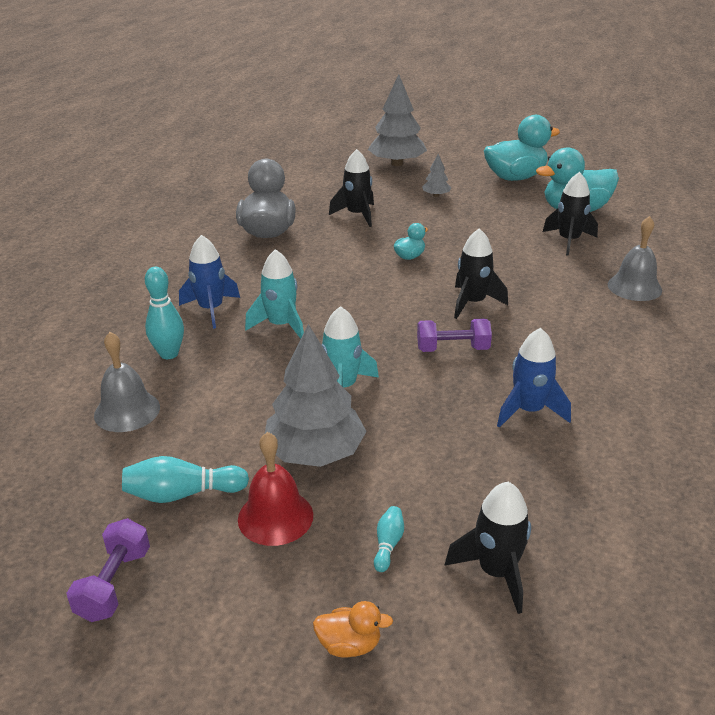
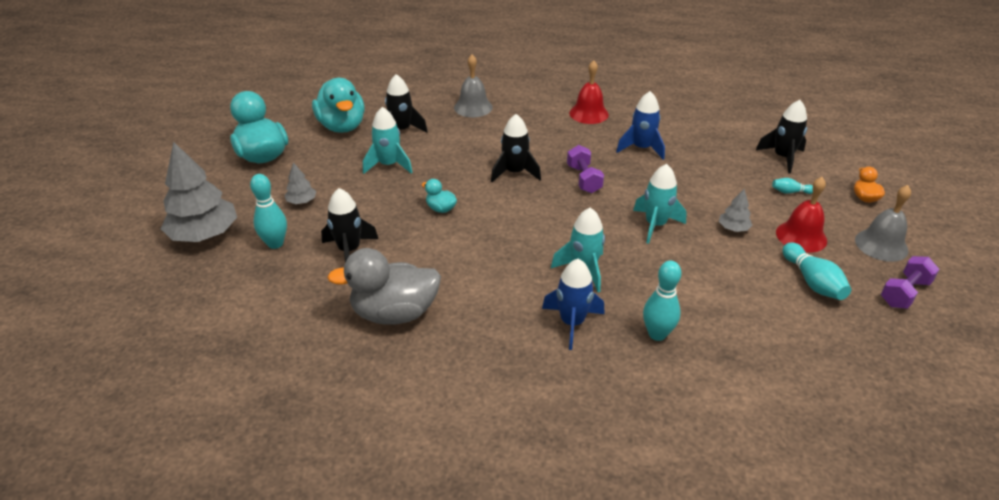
camera: 100 degrees left, 5 degrees up
purple dumbbell [66,518,150,622] -> purple dumbbell turned 45 degrees counterclockwise [881,256,940,309]
grey bell [94,332,160,432] -> grey bell moved to [855,185,911,262]
grey tree [265,324,367,467] -> grey tree [719,189,752,232], size x0.46
none -> turquoise bowling pin [250,174,287,249]
none -> turquoise rocket [363,107,413,174]
none -> red bell [569,60,609,124]

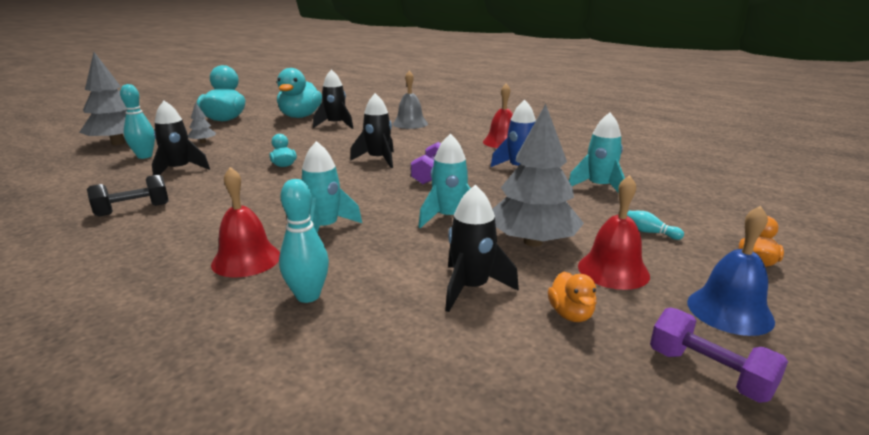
camera: 30 degrees right, 15 degrees down
grey duck [327,248,441,325] -> black dumbbell [87,175,168,217]
turquoise rocket [363,107,413,174] -> turquoise rocket moved to [569,113,625,193]
blue rocket [542,259,605,350] -> red bell [211,167,280,277]
grey tree [719,189,752,232] -> grey tree [492,104,584,247], size x2.18
black rocket [756,100,807,173] -> black rocket moved to [445,185,519,312]
turquoise bowling pin [783,242,851,300] -> orange duck [548,272,597,322]
grey bell [855,185,911,262] -> blue bell [687,206,775,336]
purple dumbbell [881,256,940,309] -> purple dumbbell turned 60 degrees clockwise [650,307,788,403]

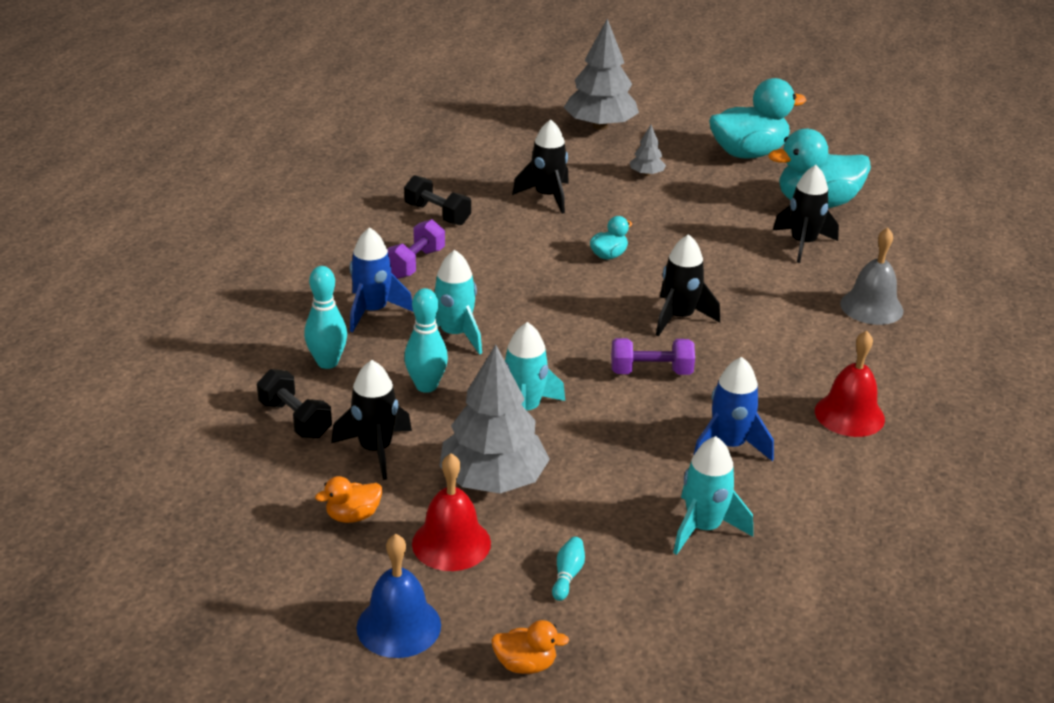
camera: 70 degrees right, 10 degrees up
turquoise bowling pin [120,84,155,159] -> turquoise bowling pin moved to [404,288,448,393]
red bell [211,167,280,277] -> blue rocket [350,227,413,332]
purple dumbbell [650,307,788,403] -> purple dumbbell moved to [387,219,445,279]
none -> black dumbbell [257,369,332,439]

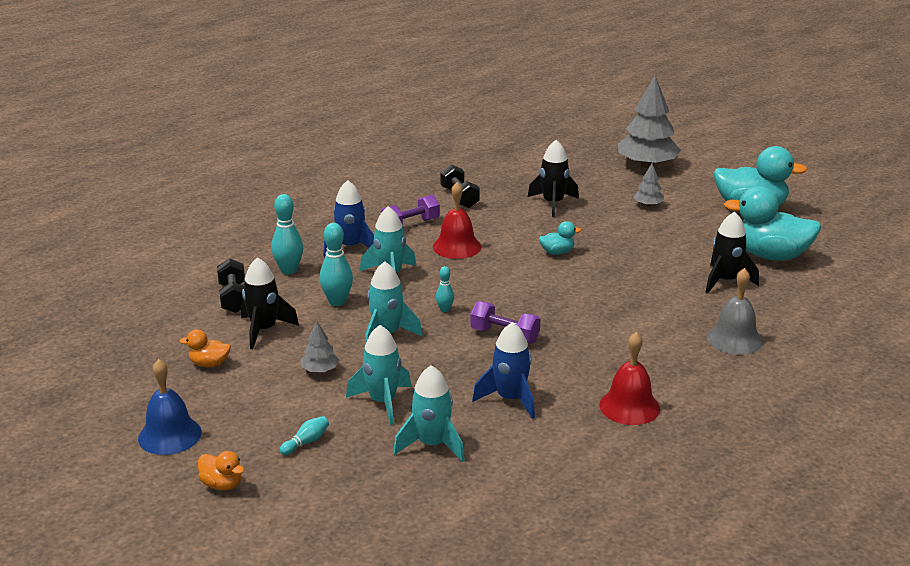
camera: 30 degrees right, 5 degrees down
red bell [412,453,491,571] -> red bell moved to [433,182,481,259]
grey tree [439,345,550,493] -> grey tree [301,321,339,373], size x0.46
black rocket [656,234,720,336] -> none
none -> turquoise rocket [346,325,411,425]
none -> turquoise bowling pin [436,266,454,312]

